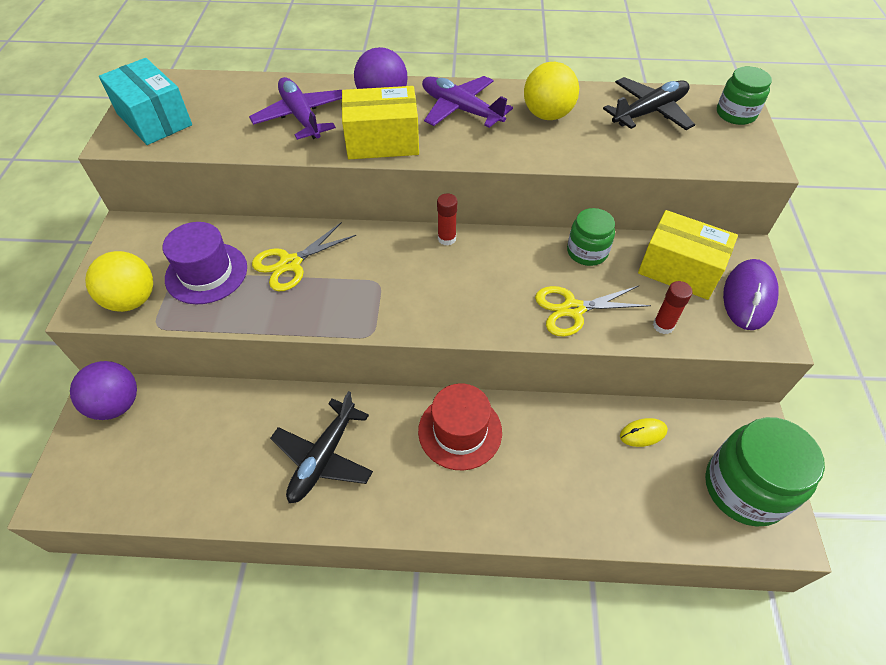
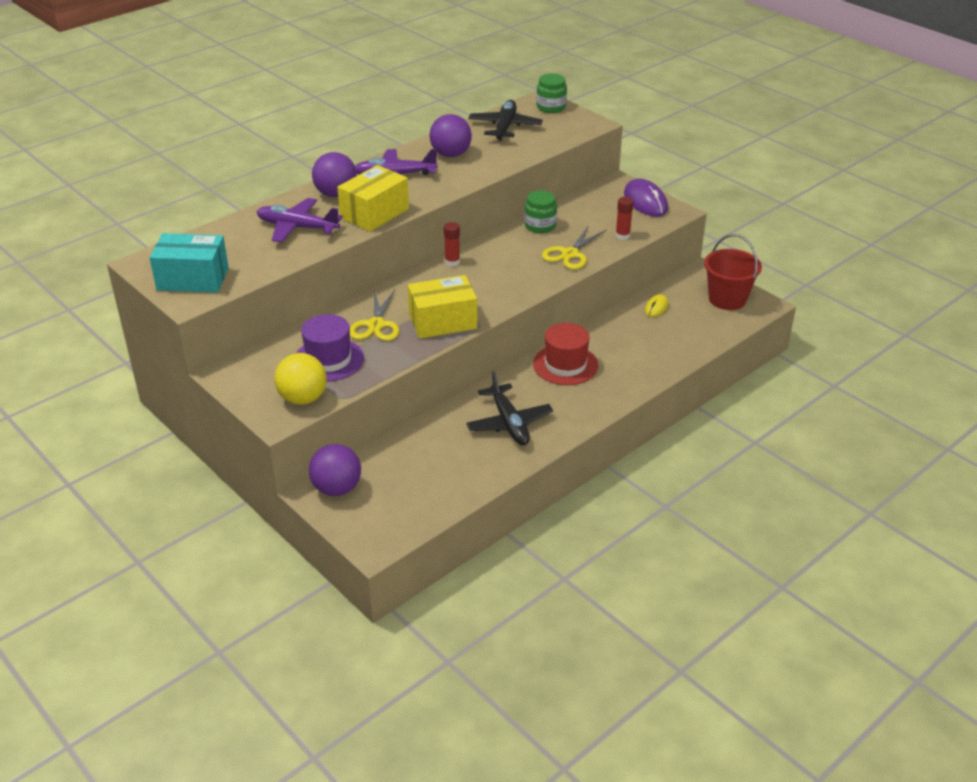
camera: 45 degrees left, 15 degrees down
yellow ball [524,62,579,120] -> purple ball [429,114,472,157]
yellow box [638,210,738,300] -> yellow box moved to [408,275,477,339]
green jar [705,417,825,527] -> red bucket [704,234,762,310]

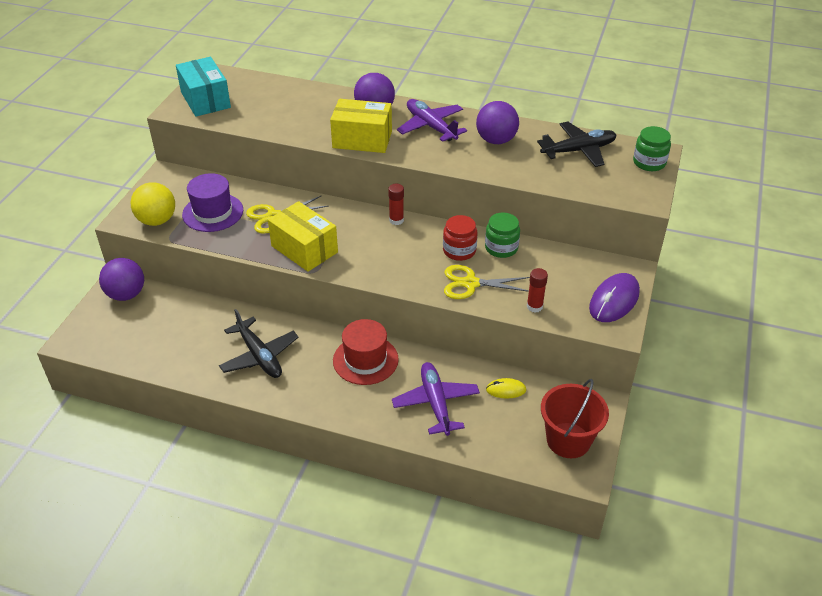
camera: 60 degrees right, 5 degrees up
purple plane [257,198,343,243] -> purple plane moved to [392,362,480,436]
black plane [466,371,553,445] -> black plane turned 75 degrees counterclockwise [219,309,299,378]
none -> red jar [443,215,477,261]

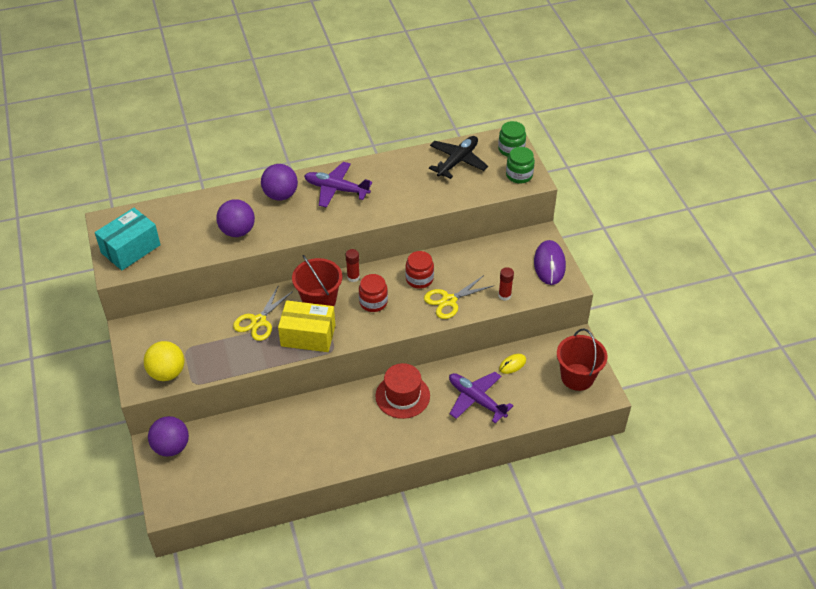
camera: 35 degrees left, 5 degrees up
turquoise box [176,57,231,117] -> turquoise box turned 75 degrees counterclockwise [95,208,161,270]
purple hat [182,173,243,232] -> none
black plane [219,309,299,378] -> none
yellow box [330,99,392,153] -> none
purple ball [476,101,519,144] -> purple ball moved to [216,199,255,237]
green jar [485,212,520,258] -> green jar moved to [506,147,535,184]
none -> red bucket [292,255,342,306]
none -> red jar [359,274,388,312]

